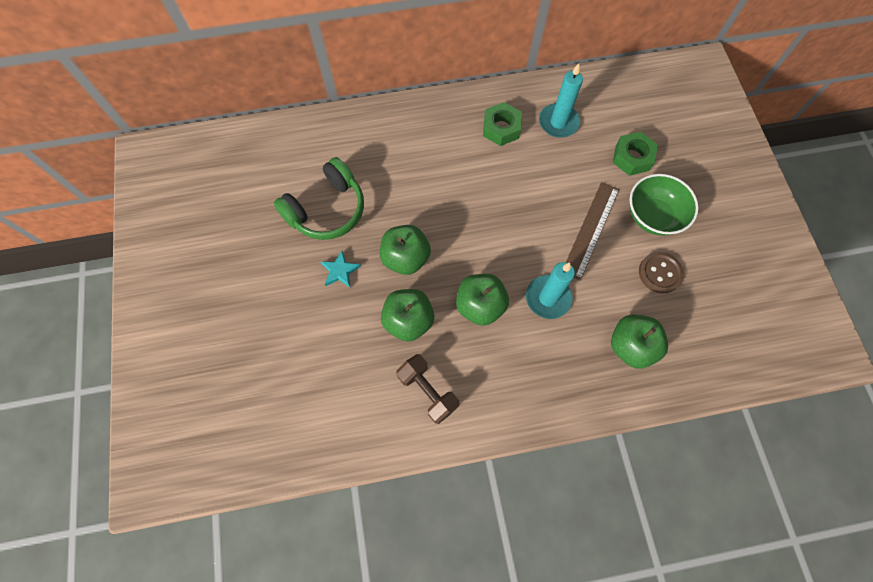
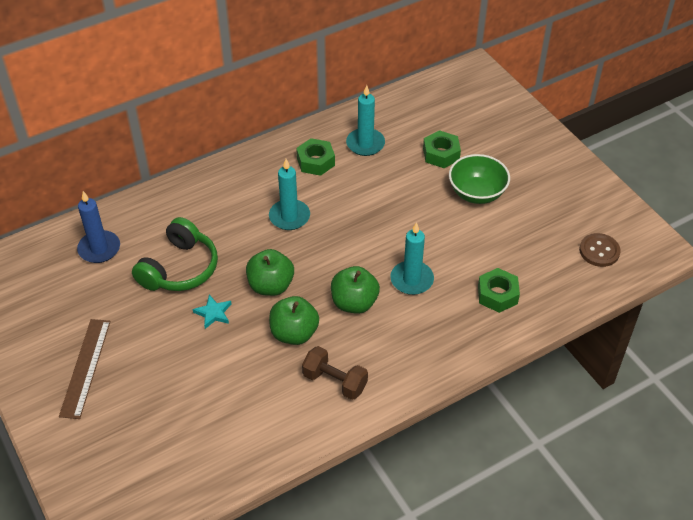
camera: 20 degrees left, 20 degrees down
brown ruler [566,182,619,281] -> brown ruler moved to [59,319,111,419]
green apple [611,315,668,369] -> green nut [478,268,520,313]
brown button [639,252,684,294] -> brown button moved to [579,233,621,267]
none -> blue candle [77,191,120,263]
none -> turquoise candle [269,159,310,230]

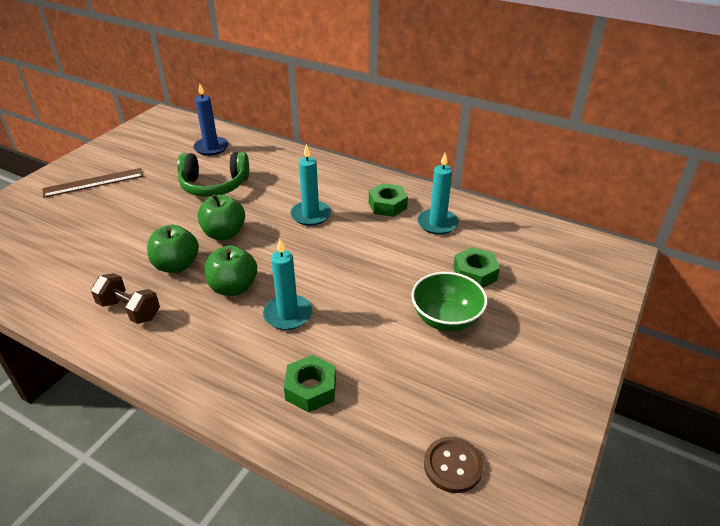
camera: 60 degrees right, 10 degrees down
turquoise star [193,295,232,329] -> none
brown dumbbell [302,346,368,400] -> brown dumbbell turned 60 degrees counterclockwise [91,273,160,324]

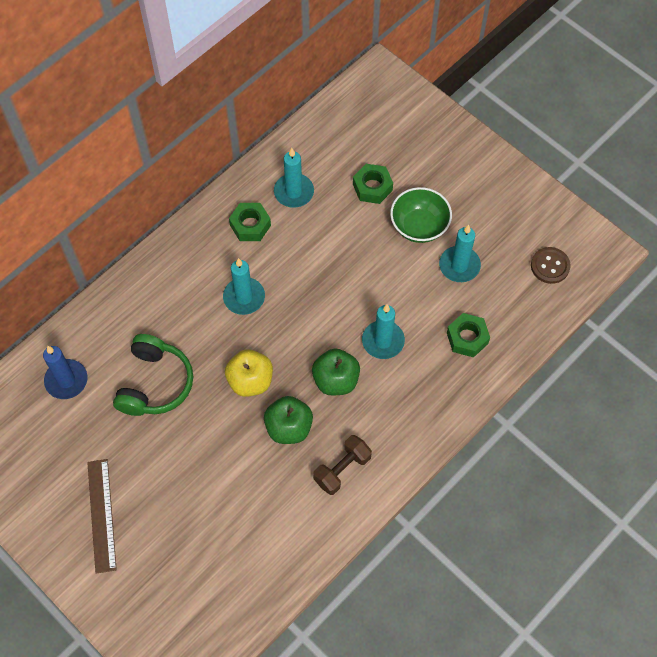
camera: 75 degrees left, 25 degrees up
green apple [197,194,245,240] -> yellow apple [225,349,273,397]
none -> turquoise candle [439,225,481,282]

